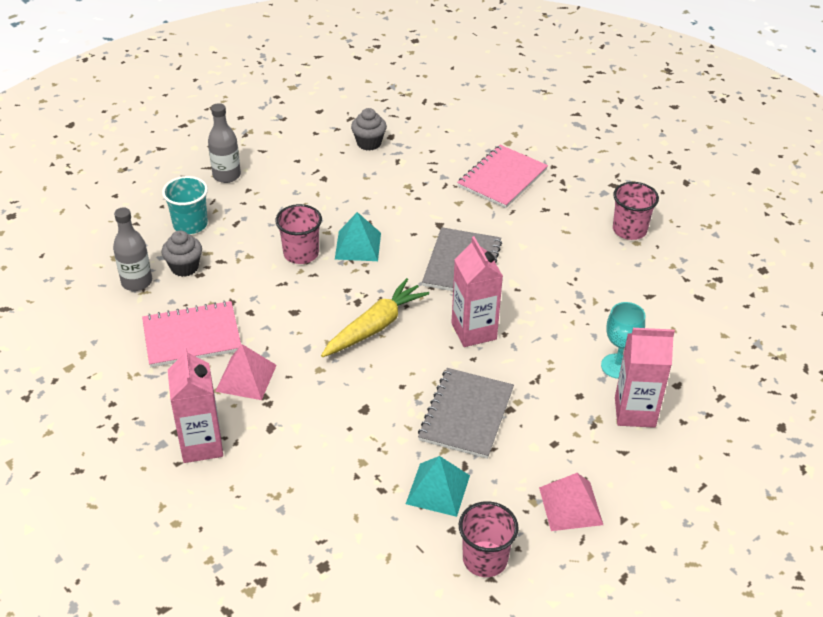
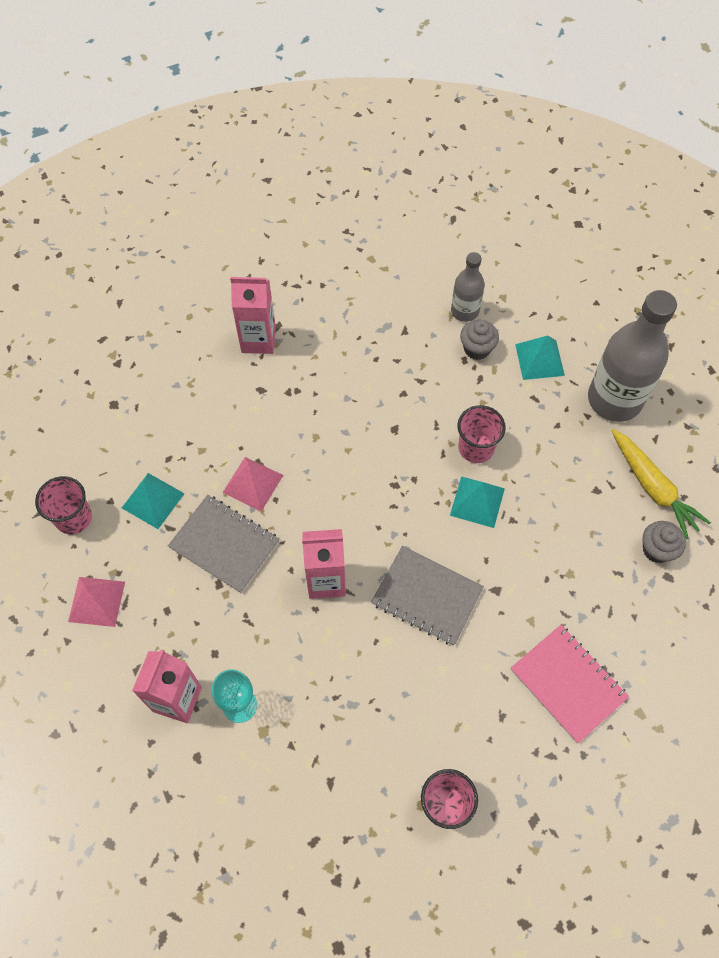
camera: 105 degrees right, 20 degrees up
pink notebook [142,301,241,367] -> none
turquoise cup [162,176,208,234] -> turquoise pyramid [515,335,565,380]
grey bottle [208,103,241,183] -> grey bottle [588,290,677,422], size x1.86
pink pyramid [215,344,277,400] -> pink pyramid moved to [222,457,283,511]
yellow carrot [321,278,429,357] -> yellow carrot moved to [611,429,711,539]

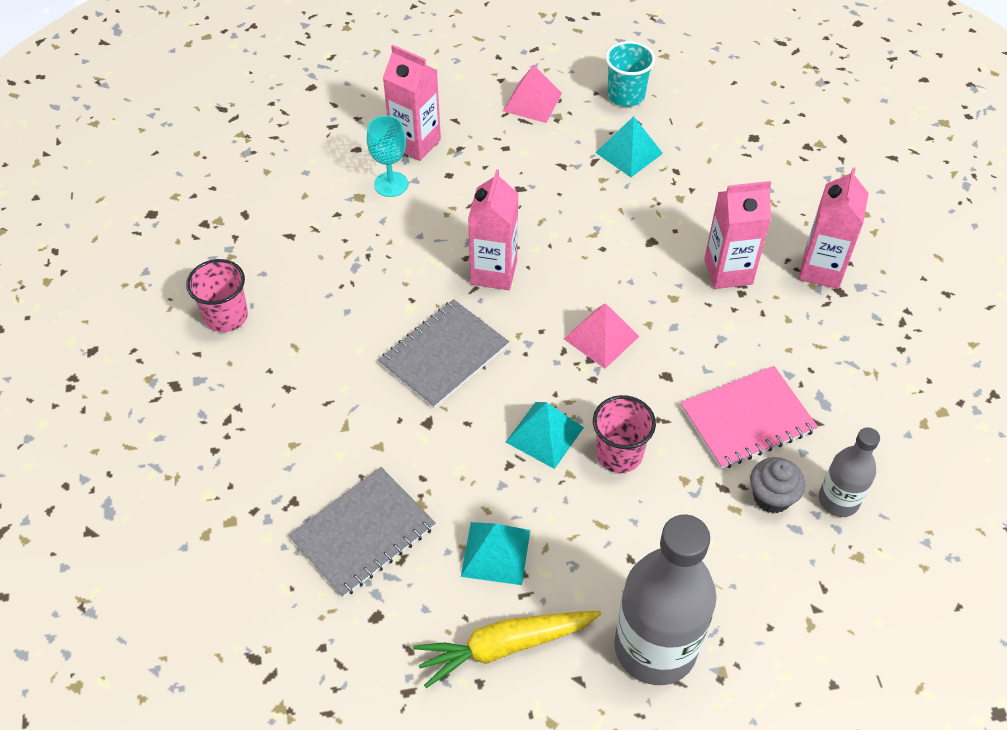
camera: 105 degrees right, 10 degrees down
pink cup [35,476,92,534] -> turquoise cup [606,41,655,107]
grey notebook [168,495,280,593] -> grey notebook moved to [289,467,436,598]
pink pyramid [222,457,283,511] -> pink pyramid moved to [564,303,639,369]
pink notebook [511,625,629,743] -> pink notebook moved to [680,366,818,469]
turquoise pyramid [515,335,565,380] -> turquoise pyramid moved to [461,522,530,585]
grey cupcake [643,521,686,563] -> none
none -> pink carton [704,181,771,289]

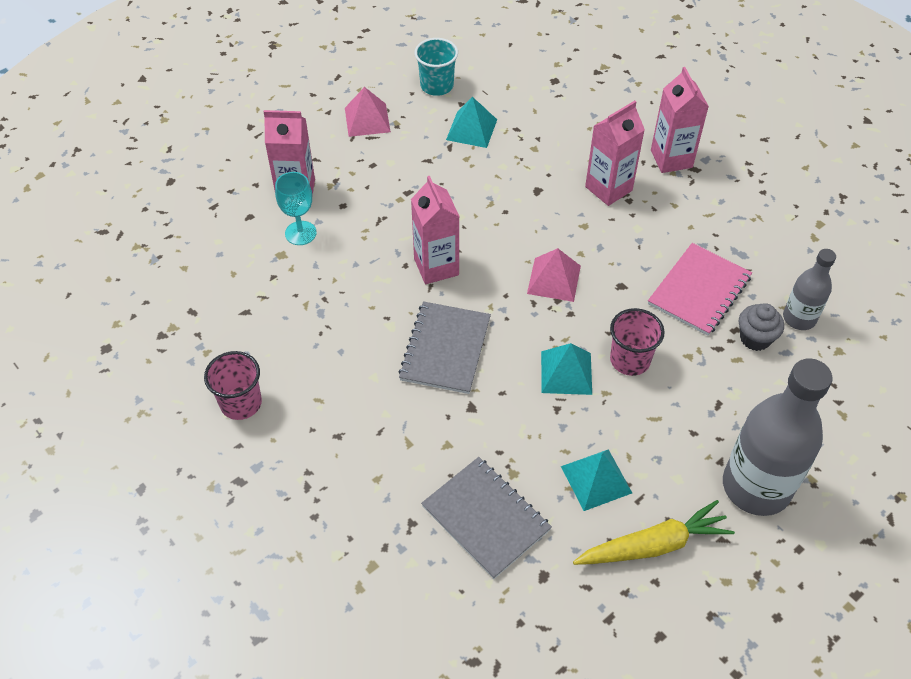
camera: 30 degrees left, 0 degrees up
grey notebook [289,467,436,598] -> grey notebook turned 60 degrees counterclockwise [421,457,552,579]
yellow carrot [413,611,601,688] -> yellow carrot turned 150 degrees counterclockwise [573,500,735,565]

